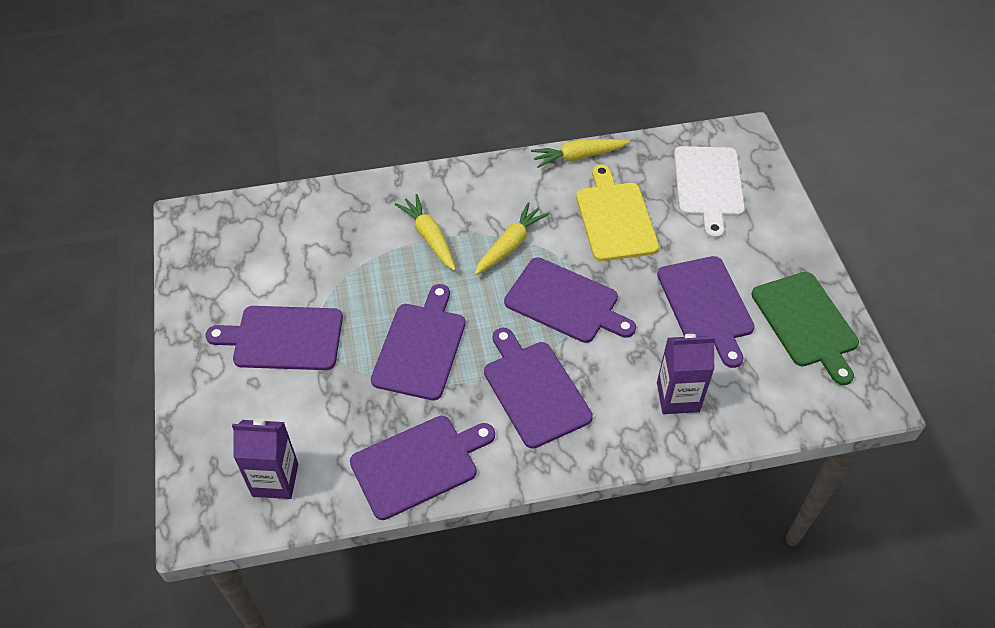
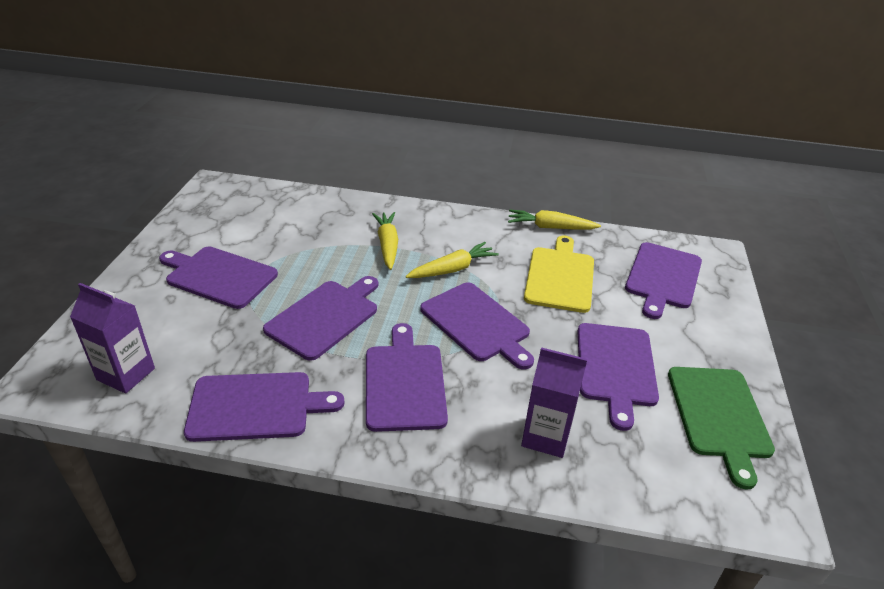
camera: 20 degrees right, 15 degrees down
white cutting board [674,146,745,239] -> purple cutting board [625,242,702,319]

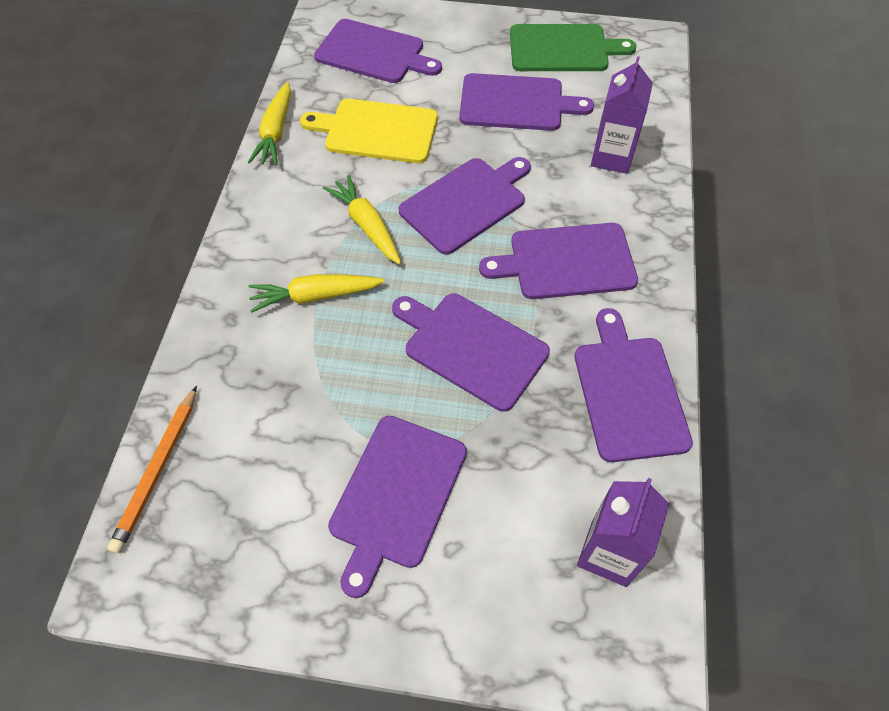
camera: 90 degrees left, 20 degrees up
none -> orange pencil [107,386,197,553]

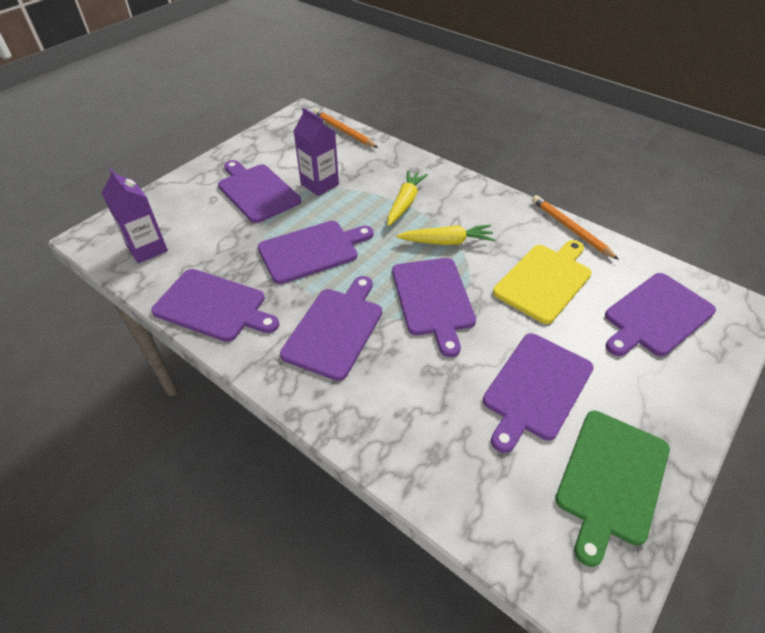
camera: 120 degrees right, 10 degrees down
yellow carrot [248,82,291,165] -> orange pencil [532,195,619,260]
purple carton [591,56,653,174] -> purple carton moved to [294,108,339,196]

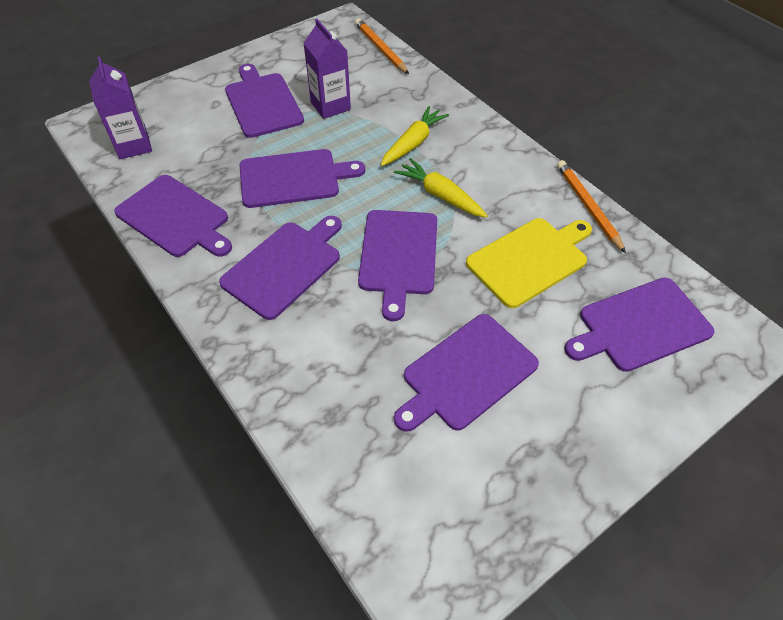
camera: 15 degrees right, 5 degrees up
yellow carrot [396,225,495,245] -> yellow carrot turned 150 degrees counterclockwise [394,158,488,218]
green cutting board [555,411,670,567] -> none

